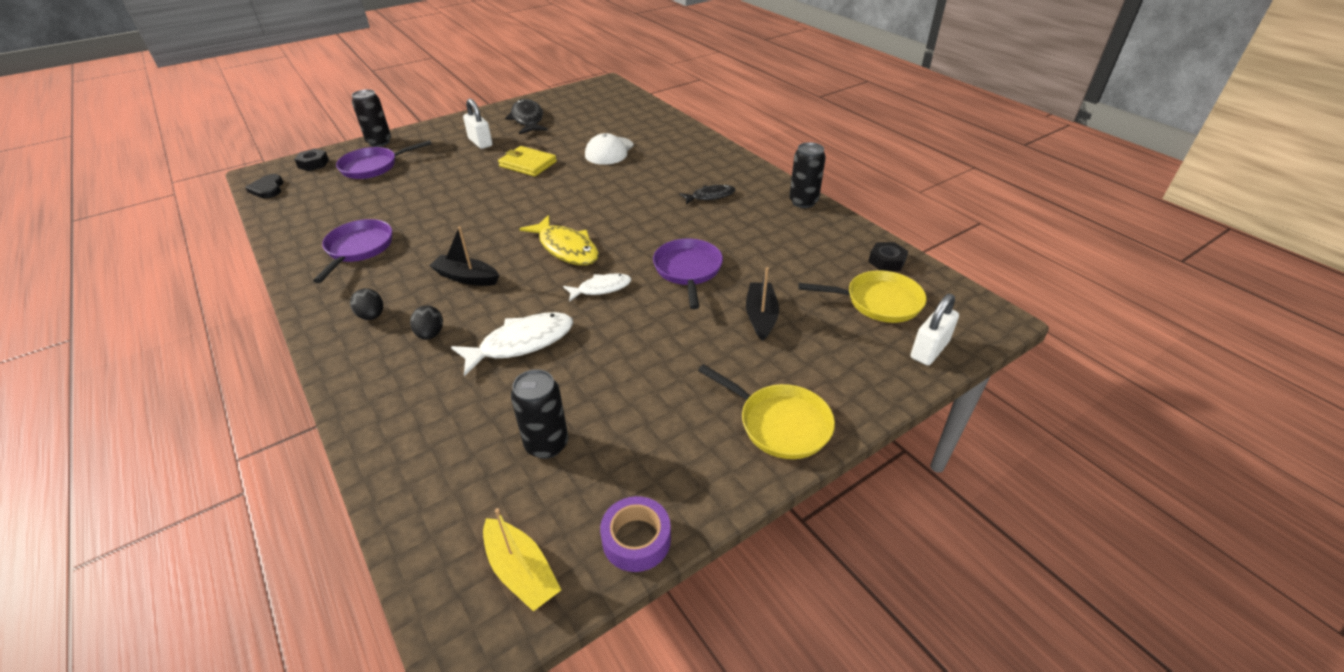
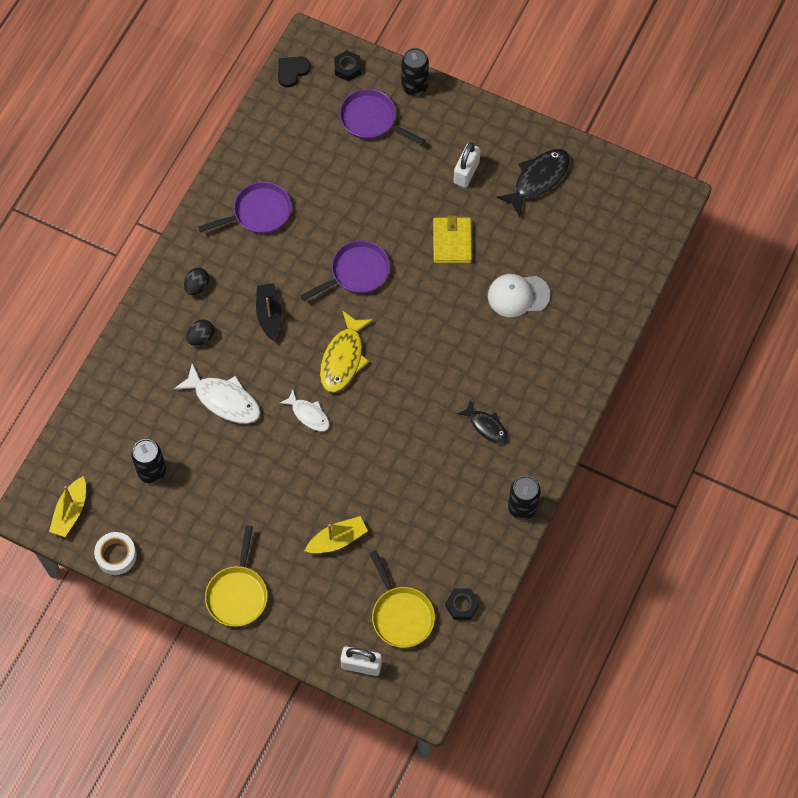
camera: 60 degrees right, 25 degrees up
purple tape [600,496,671,572] -> white tape [94,532,137,575]
purple pan [653,239,723,309] -> purple pan moved to [300,240,390,301]
black boat [746,267,779,341] -> yellow boat [305,516,368,553]

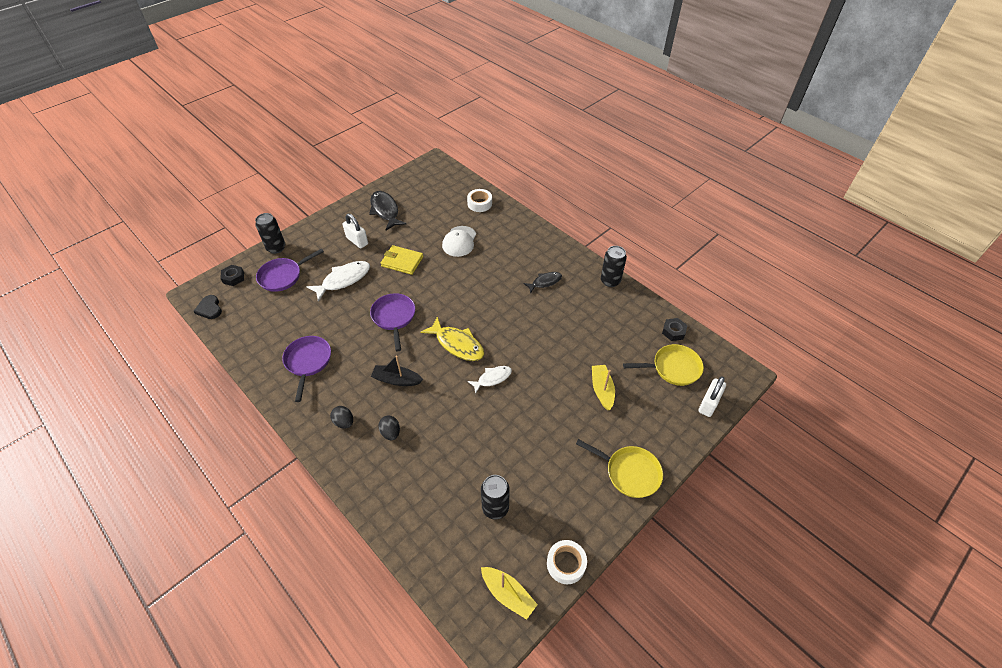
camera: 70 degrees left, 15 degrees down
white fish [174,363,261,424] -> white fish moved to [306,261,370,302]
none -> white tape [467,189,492,212]

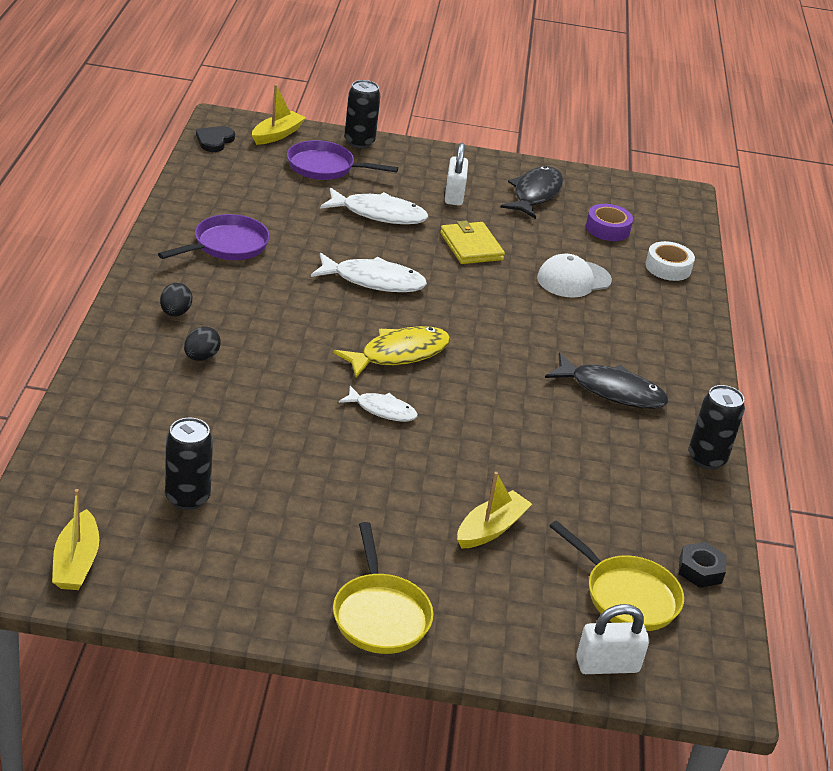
camera: 45 degrees right, 15 degrees down
black nut [220,265,244,286] -> yellow boat [252,85,306,145]
purple pan [370,293,415,351] -> white fish [311,253,427,292]
black boat [371,356,423,386] -> none
yellow fish [420,317,485,361] -> yellow fish turned 120 degrees counterclockwise [333,326,450,378]
black fish [523,272,562,294] -> black fish [545,353,669,409], size x1.62
white tape [547,540,587,584] -> none
none -> purple tape [586,204,633,241]

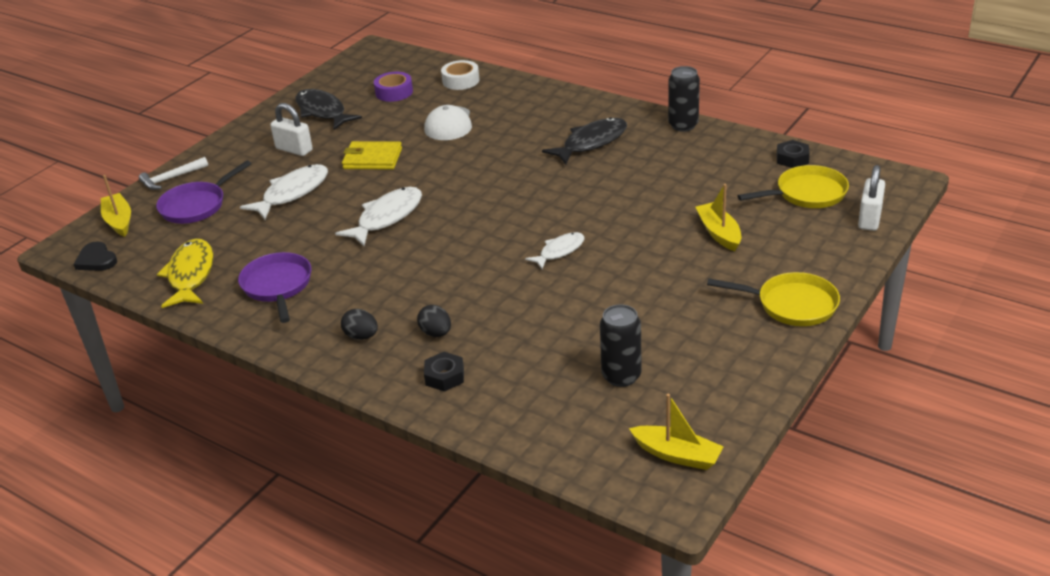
camera: 55 degrees left, 0 degrees up
yellow fish [333,326,450,378] -> yellow fish moved to [157,239,214,308]
black can [344,80,381,148] -> white hammer [139,157,208,190]
none -> black nut [424,352,464,392]

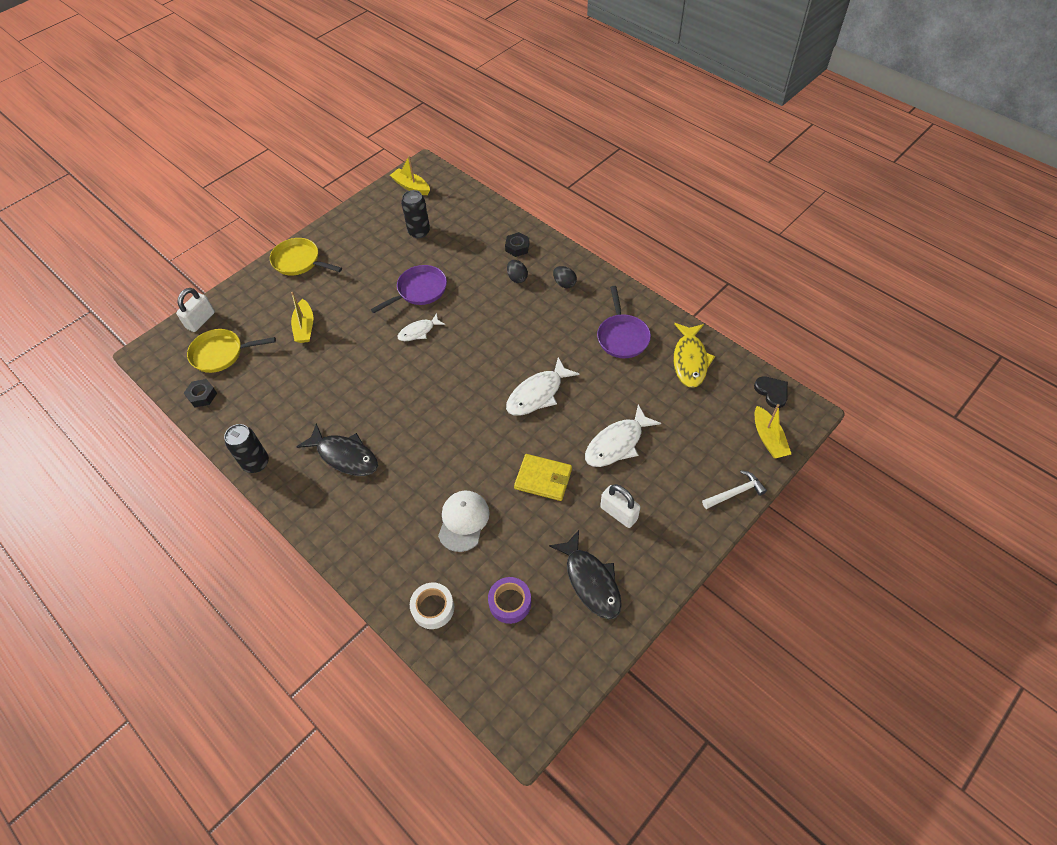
camera: 170 degrees left, 20 degrees up
purple pan [156,160,251,224] -> purple pan moved to [371,265,447,313]
black fish [542,117,627,165] -> black fish turned 120 degrees counterclockwise [297,423,378,476]

